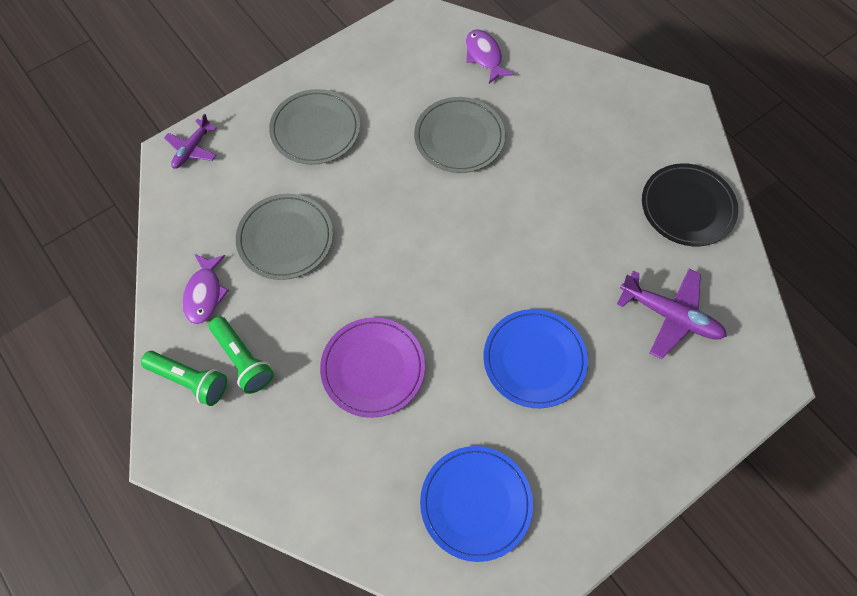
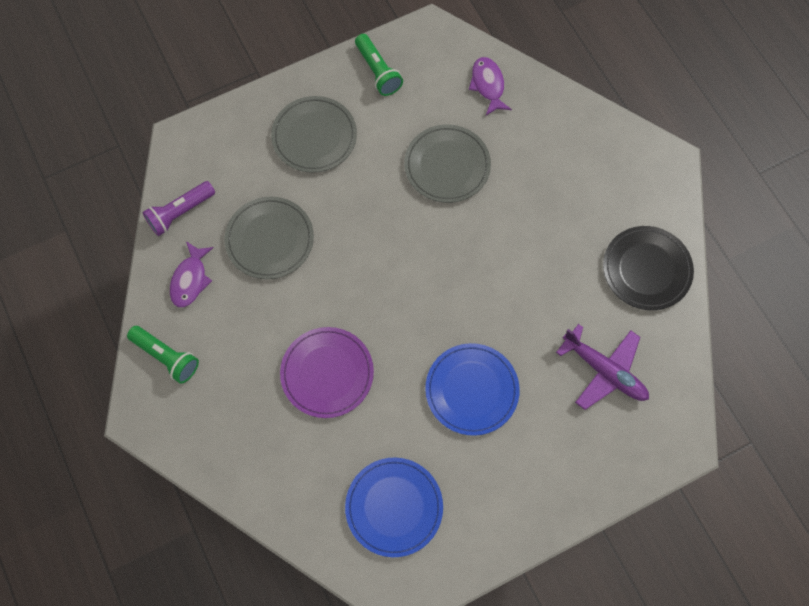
camera: 10 degrees right, 5 degrees up
purple plane [164,113,217,169] -> none
green flashlight [209,316,274,394] -> green flashlight moved to [355,34,403,96]
none -> purple flashlight [142,181,215,236]

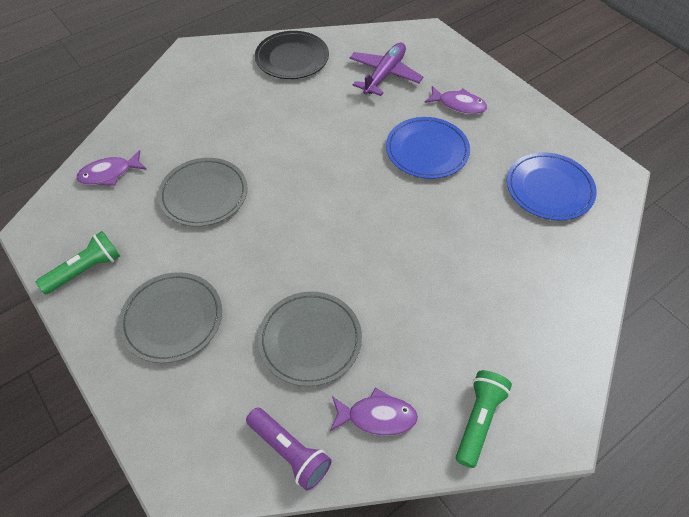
camera: 100 degrees left, 15 degrees down
purple plate [280,327,374,418] -> none
none -> purple fish [424,86,487,114]

